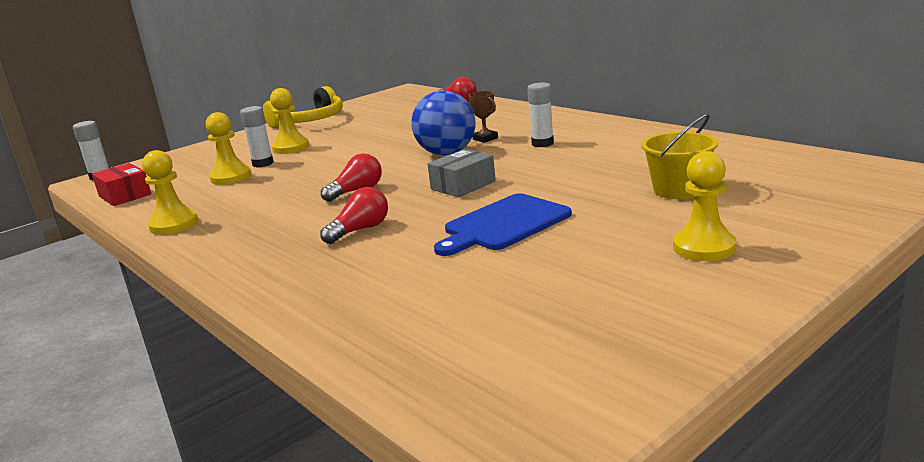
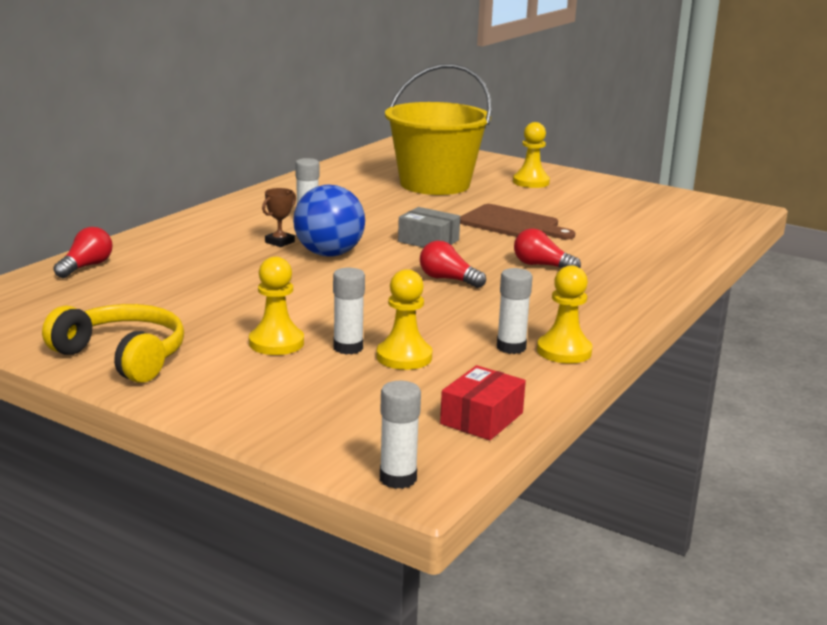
camera: 110 degrees left, 0 degrees up
blue cutting board [434,193,572,256] -> brown cutting board [460,204,575,240]
yellow bucket [641,114,718,199] -> yellow bucket [385,64,492,195], size x1.95
none -> white glue stick [497,268,533,354]

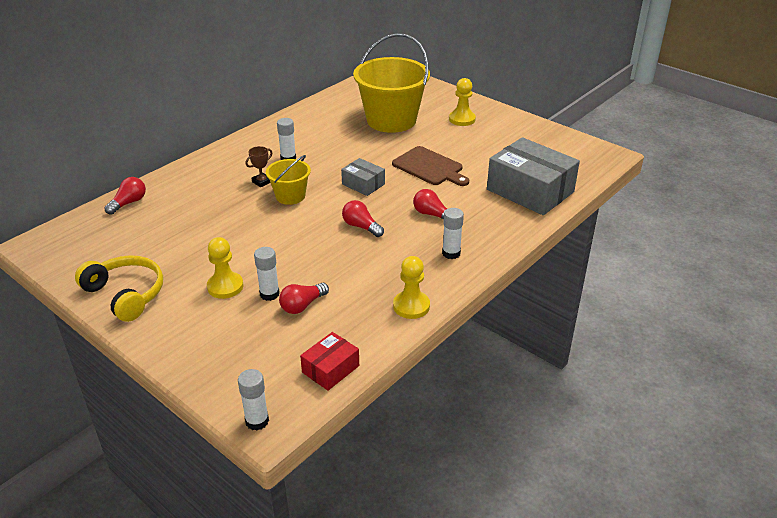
camera: 10 degrees right, 15 degrees up
blue ball [293,185,365,257] -> yellow bucket [266,155,311,205]
yellow pawn [376,269,432,370] -> red light bulb [279,283,329,314]
white glue stick [497,268,533,354] -> white glue stick moved to [442,208,464,259]
none -> grey box [487,137,580,215]

